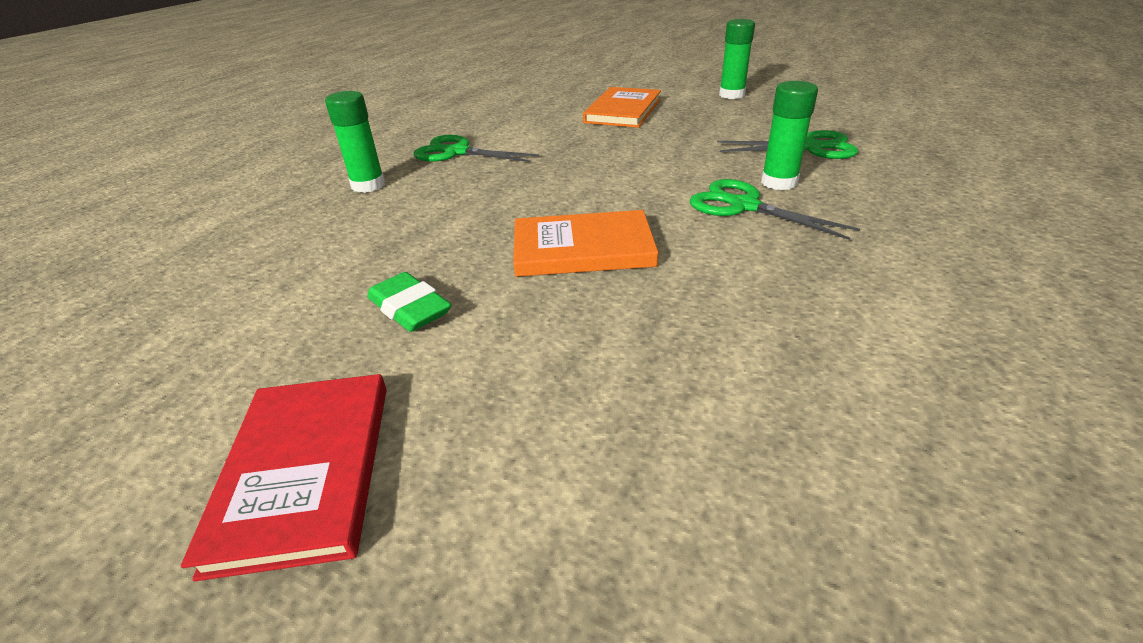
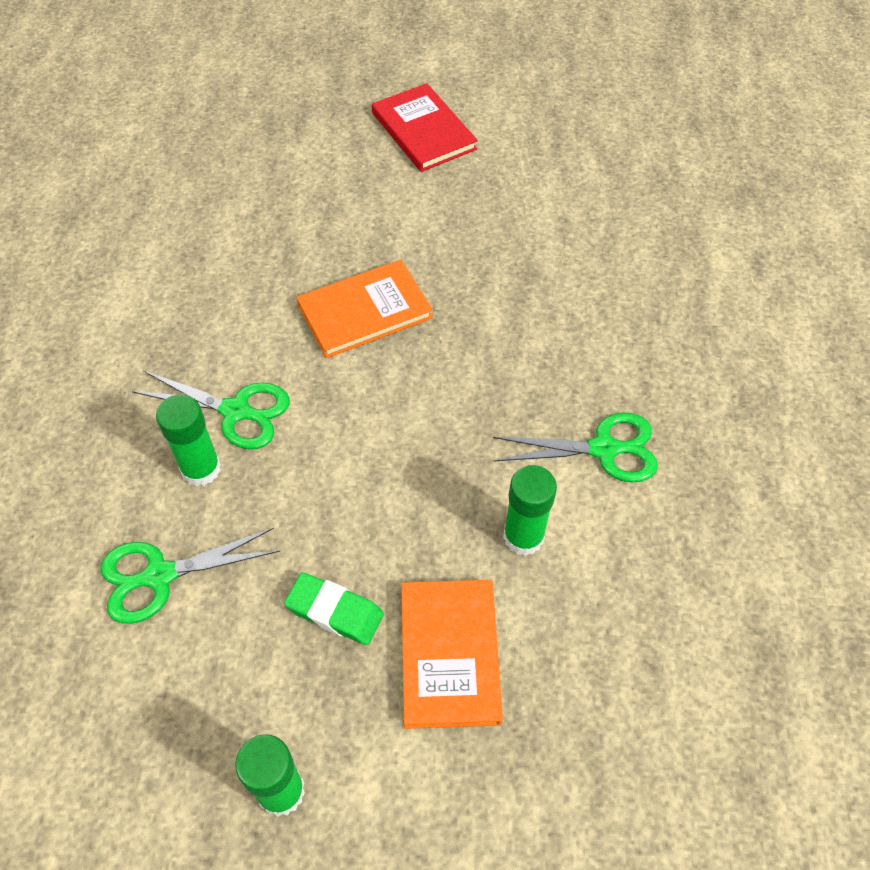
camera: 155 degrees right, 20 degrees up
green glue stick [325,91,385,193] -> green glue stick moved to [503,465,557,556]
green eraser [367,272,451,332] -> green eraser moved to [284,572,384,645]

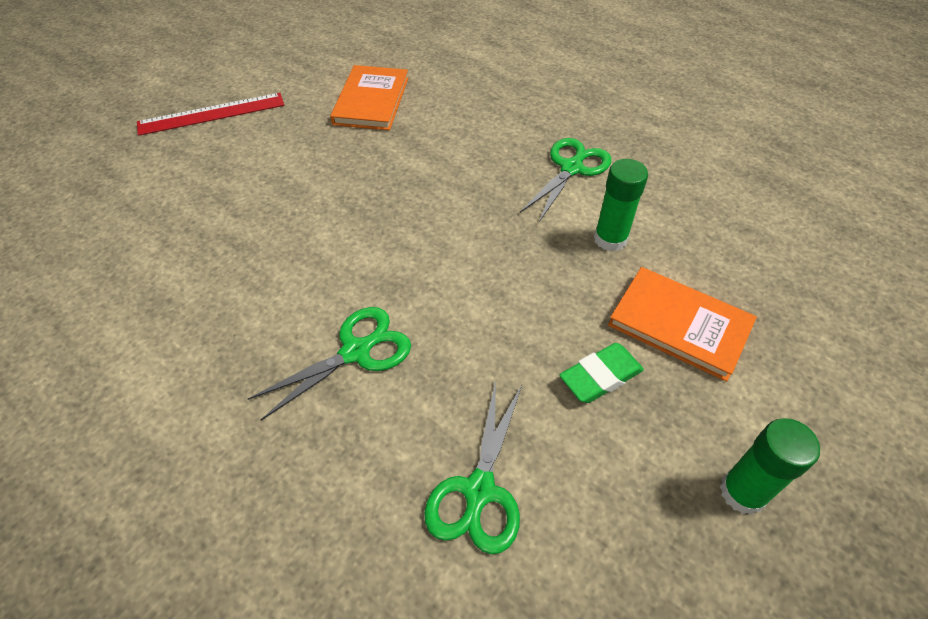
camera: 55 degrees left, 5 degrees down
green glue stick [156,394,221,486] -> none
orange book [296,260,433,358] -> orange book moved to [330,65,409,130]
red book [372,83,478,172] -> red ruler [137,93,284,136]

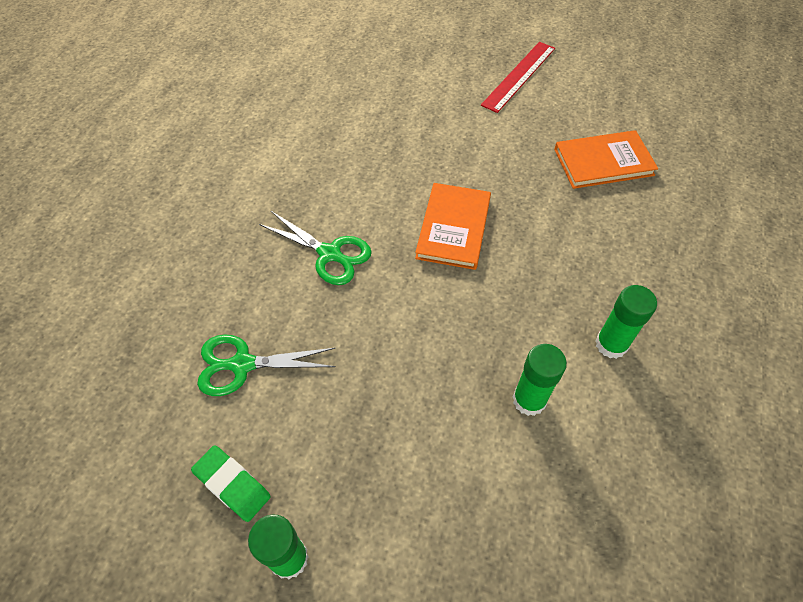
camera: 70 degrees right, 5 degrees up
red ruler [137,93,284,136] -> red ruler turned 75 degrees clockwise [481,42,555,113]
green scissors [520,138,611,222] -> green glue stick [595,285,657,359]
green eraser [559,343,644,403] -> green eraser moved to [191,445,271,522]
orange book [608,267,757,382] -> orange book moved to [415,183,491,270]

